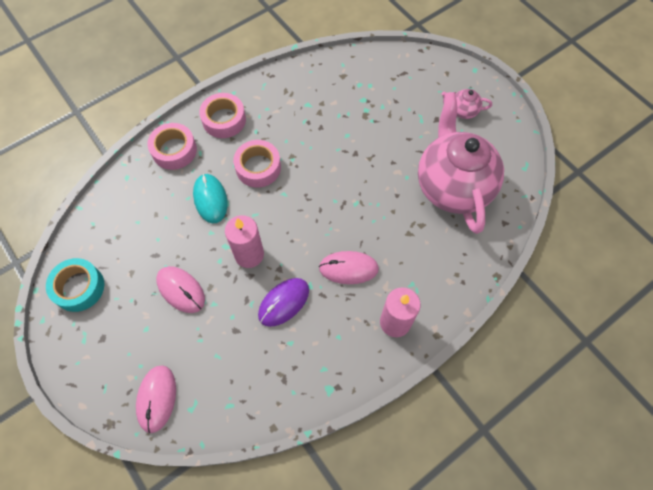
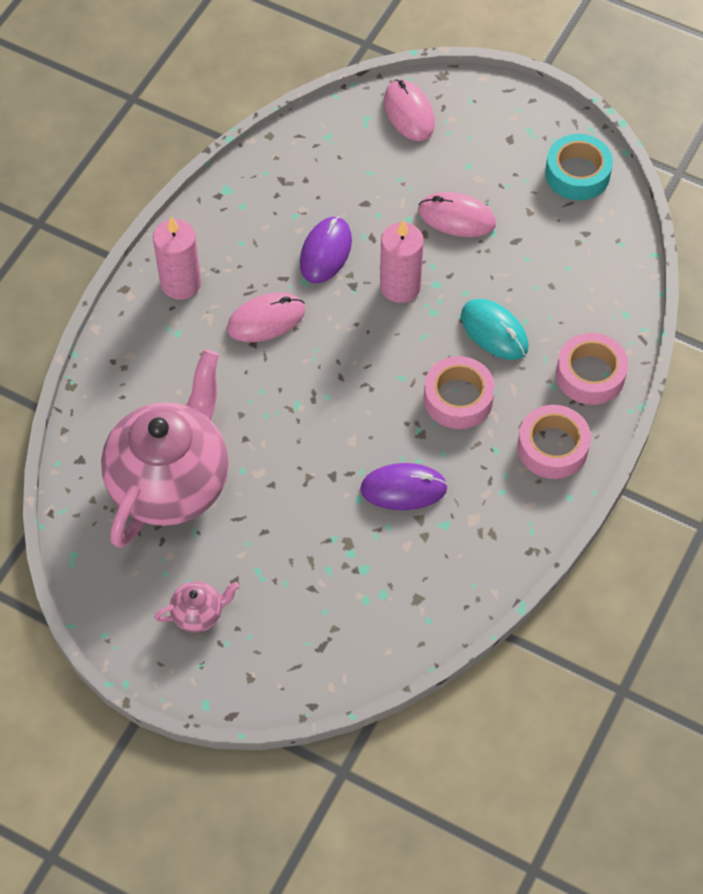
camera: 155 degrees right, 5 degrees down
pink teapot [418,92,504,234] -> pink teapot turned 120 degrees counterclockwise [101,349,229,548]
none -> purple mouse [360,463,448,510]

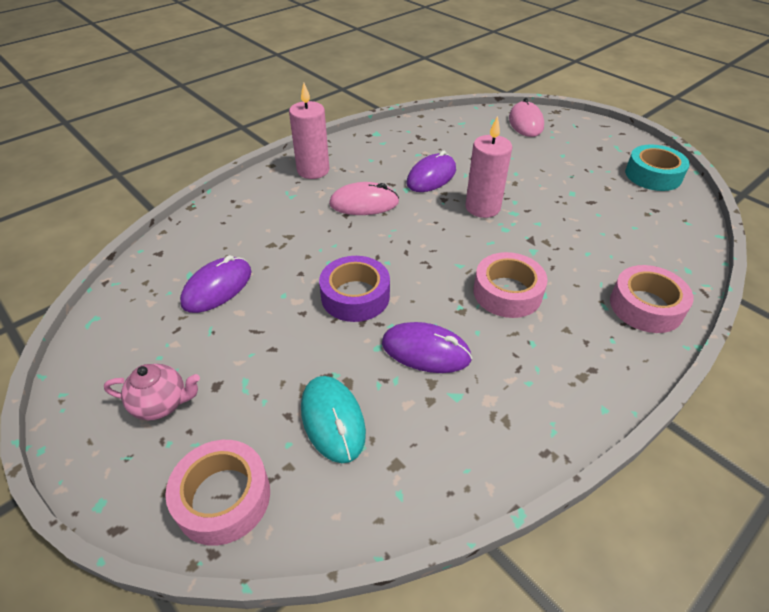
camera: 20 degrees right, 15 degrees down
pink teapot [101,349,229,548] -> purple mouse [180,255,252,313]
pink mouse [418,192,496,237] -> none
turquoise mouse [461,299,529,360] -> turquoise mouse moved to [301,376,366,463]
pink tape [518,405,591,479] -> pink tape moved to [165,440,270,546]
none -> purple tape [319,256,390,322]

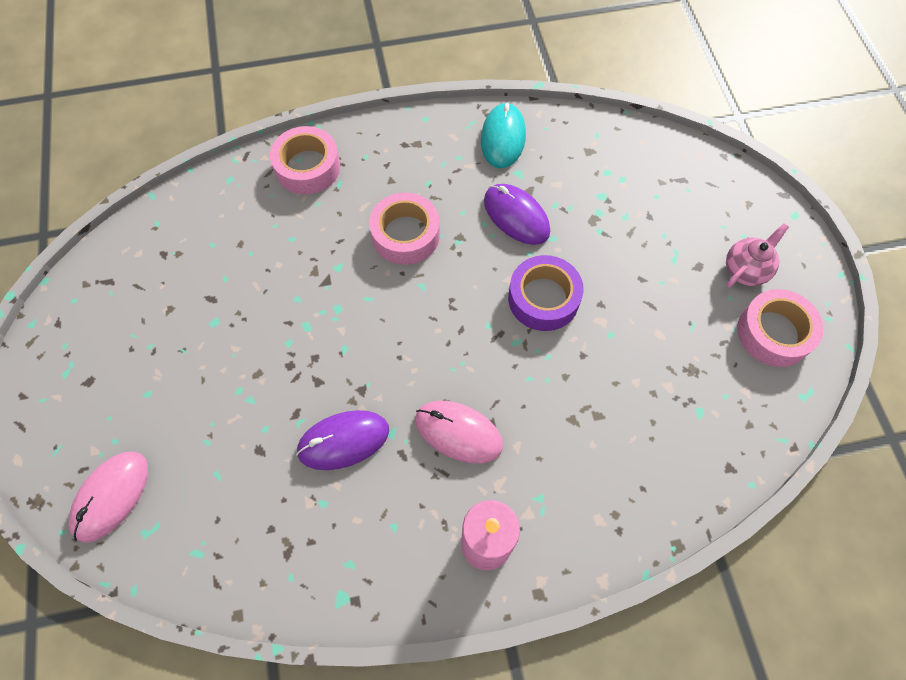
camera: 150 degrees left, 20 degrees up
pink teapot [104,364,200,420] -> pink teapot turned 105 degrees clockwise [726,224,789,288]
pink tape [165,440,270,546] -> pink tape moved to [737,289,824,367]
purple mouse [180,255,252,313] -> none
turquoise mouse [301,376,366,463] -> turquoise mouse moved to [481,102,526,168]
pink candle [465,116,512,218] -> none
turquoise tape [625,144,690,191] -> none

